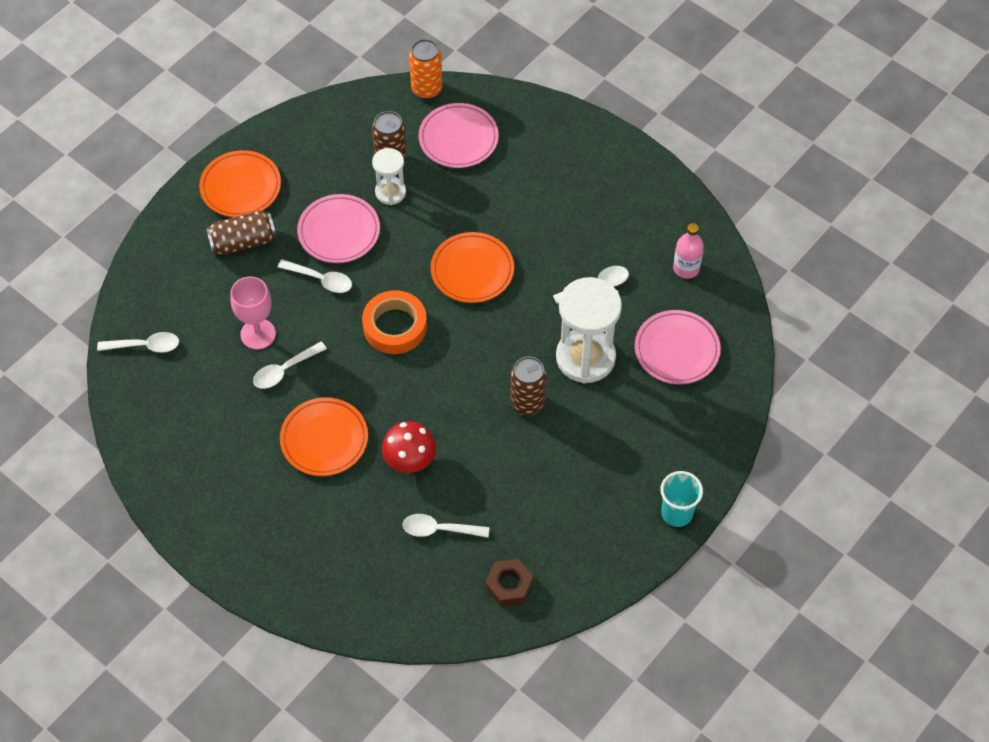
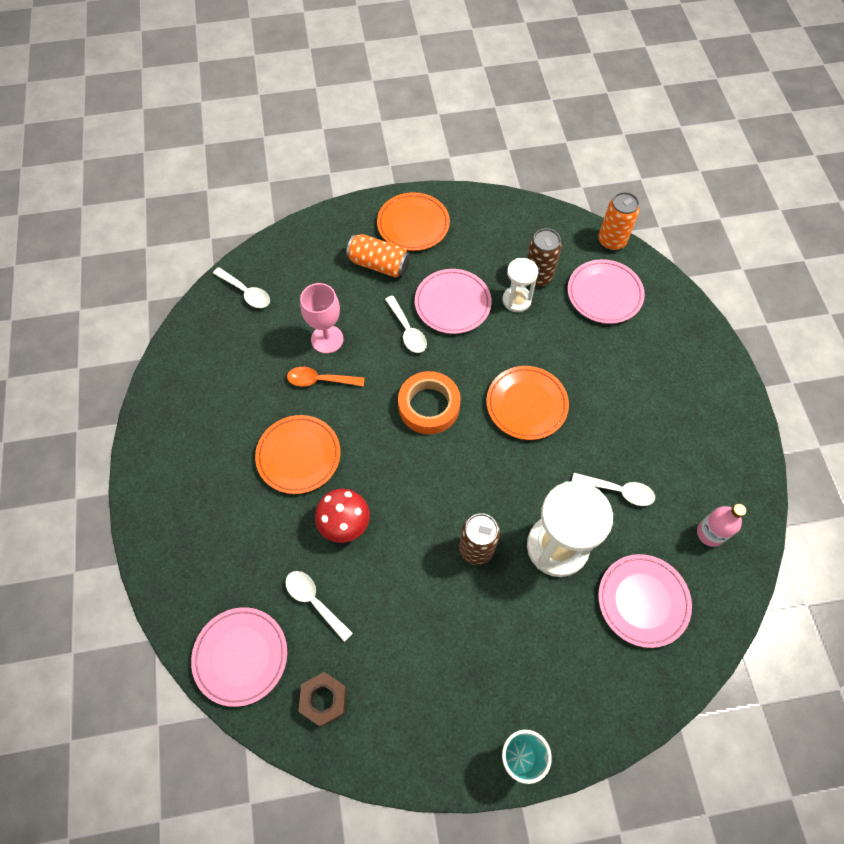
camera: 40 degrees right, 5 degrees up
brown can [206,210,276,255] -> orange can [346,234,410,278]
white spoon [253,342,327,389] -> orange spoon [287,367,365,387]
none -> pink plate [191,607,287,707]

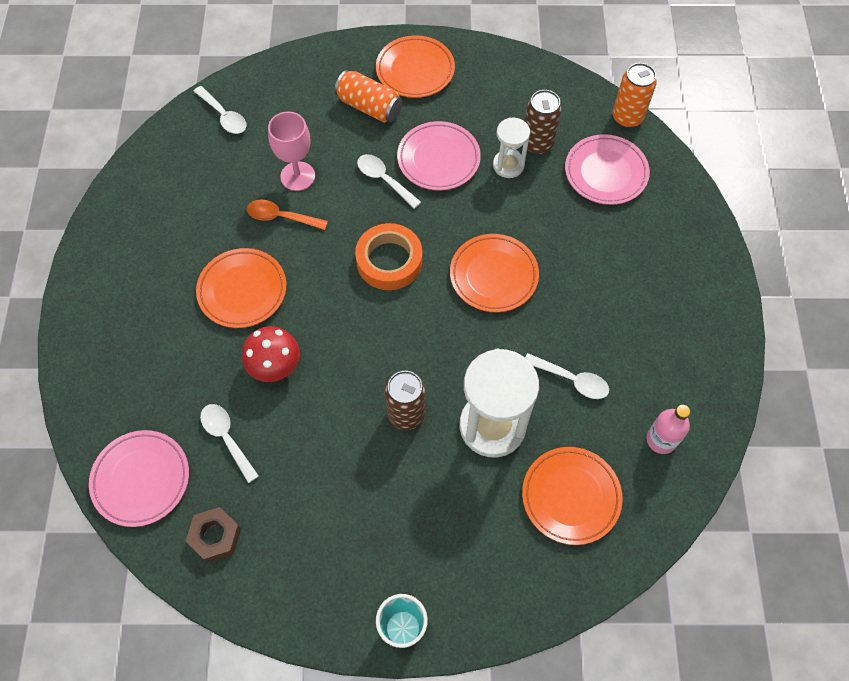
camera: 10 degrees right, 0 degrees up
white spoon [385,296,427,353] -> white spoon turned 150 degrees clockwise [357,154,421,209]
pink plate [598,554,692,648] -> orange plate [522,447,623,545]

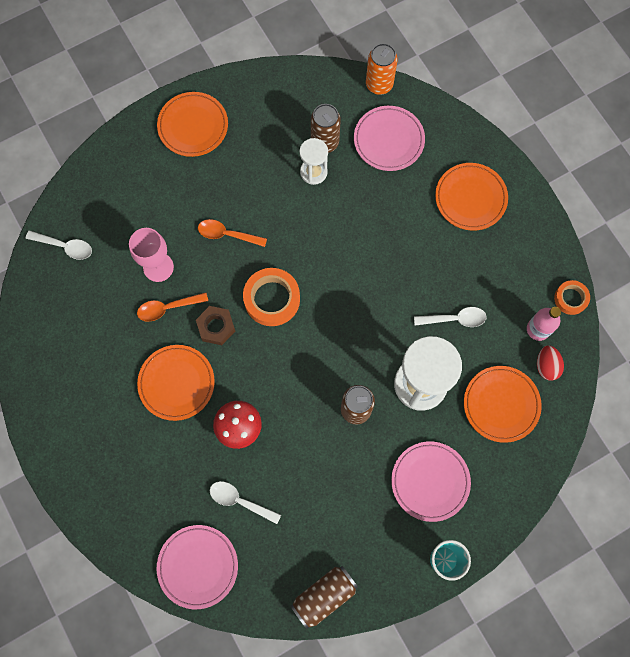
camera: 30 degrees left, 10 degrees up
brown nut [186,507,241,563] -> brown nut moved to [196,306,235,345]
orange can [334,70,402,123] -> none
white spoon [357,154,421,209] -> orange spoon [198,219,267,247]
pink plate [397,121,481,190] -> pink plate moved to [391,442,471,522]
orange plate [450,234,539,312] -> orange plate moved to [435,163,508,231]
none -> brown can [291,566,358,629]
none -> red egg [537,345,564,381]
none -> orange tape [554,280,590,315]

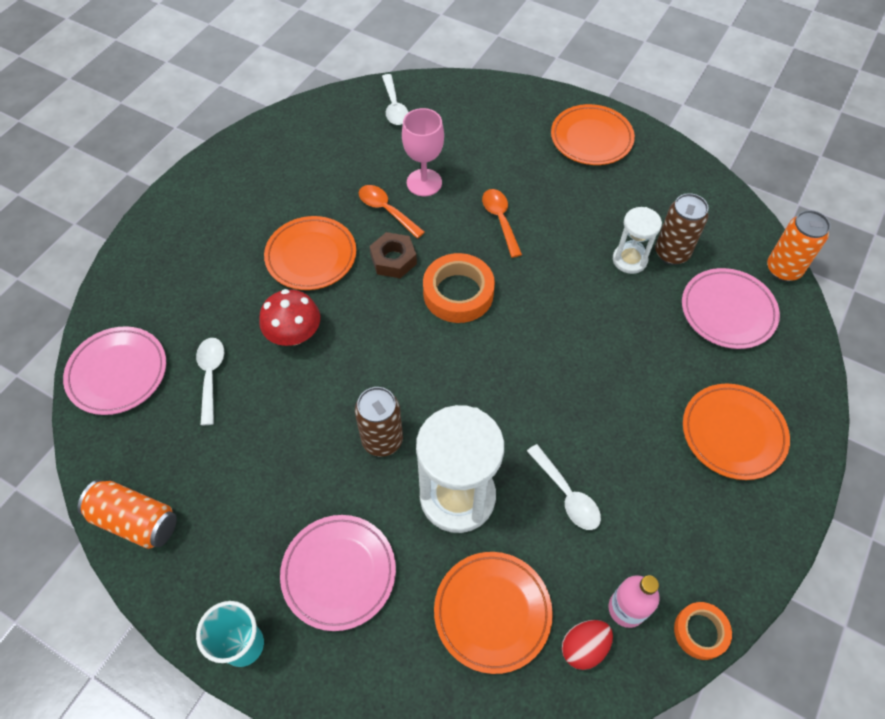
camera: 60 degrees right, 15 degrees down
brown can [291,566,358,629] -> orange can [77,480,177,549]

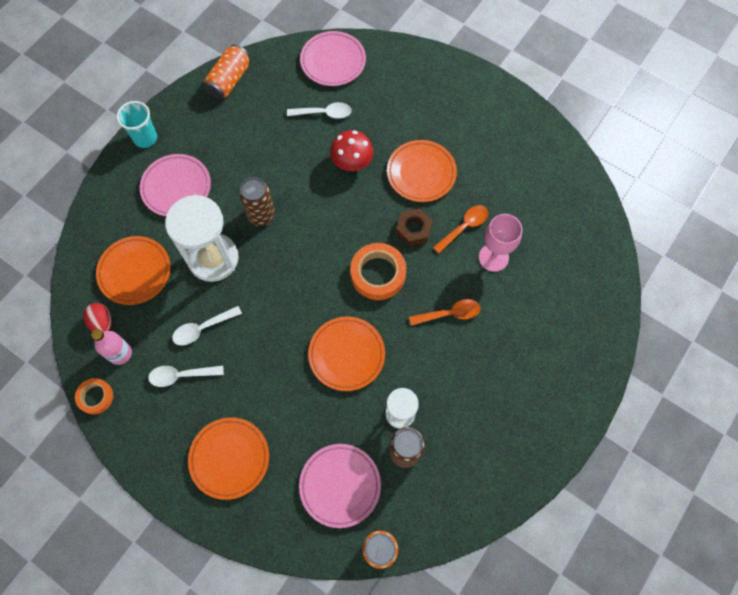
camera: 95 degrees right, 10 degrees up
white spoon [382,74,409,125] -> white spoon moved to [148,366,224,387]
orange plate [551,104,635,165] -> orange plate moved to [308,316,385,391]

